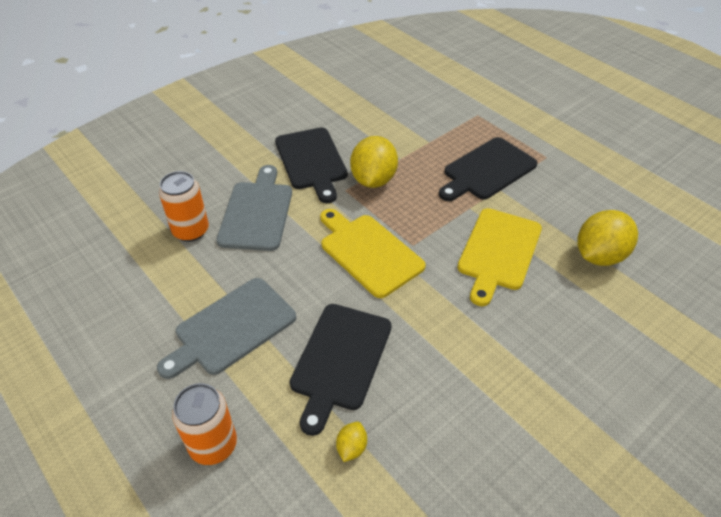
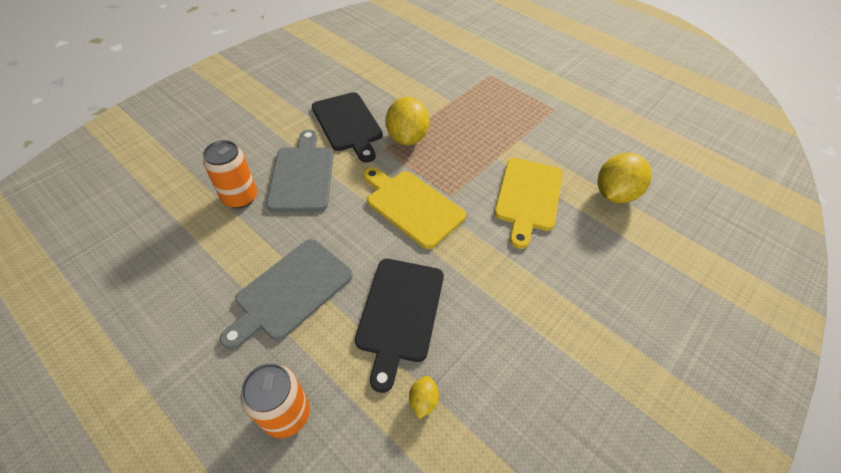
camera: 10 degrees left, 5 degrees up
black cutting board [439,137,538,201] -> none

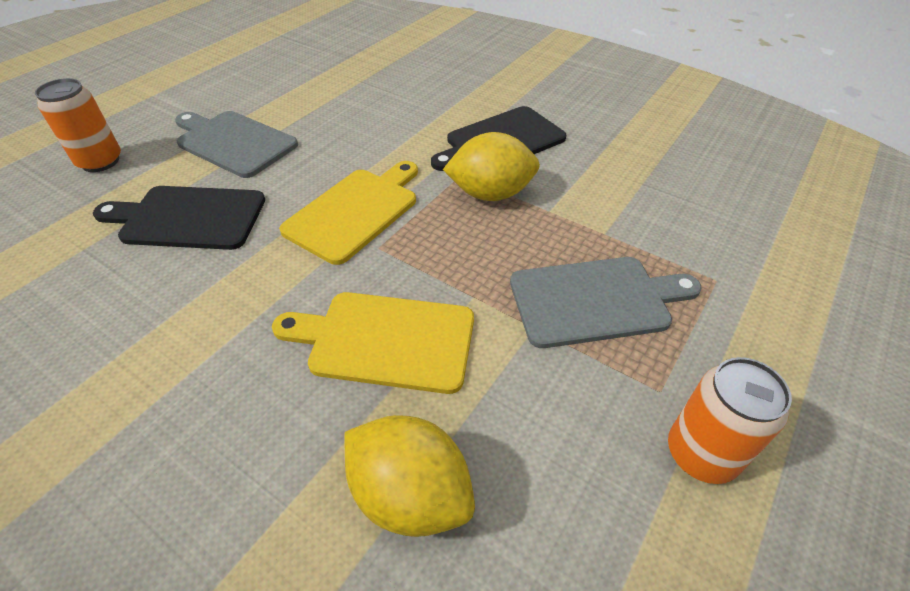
camera: 85 degrees right, 5 degrees down
orange can [203,140,257,209] -> orange can moved to [668,357,792,484]
grey cutting board [266,130,334,212] -> grey cutting board moved to [510,257,702,348]
yellow lemon [409,376,439,419] -> none

